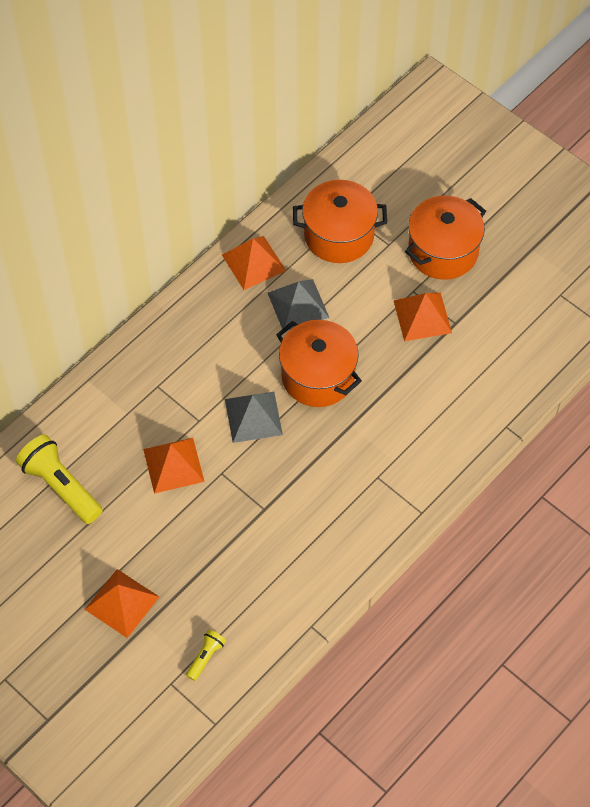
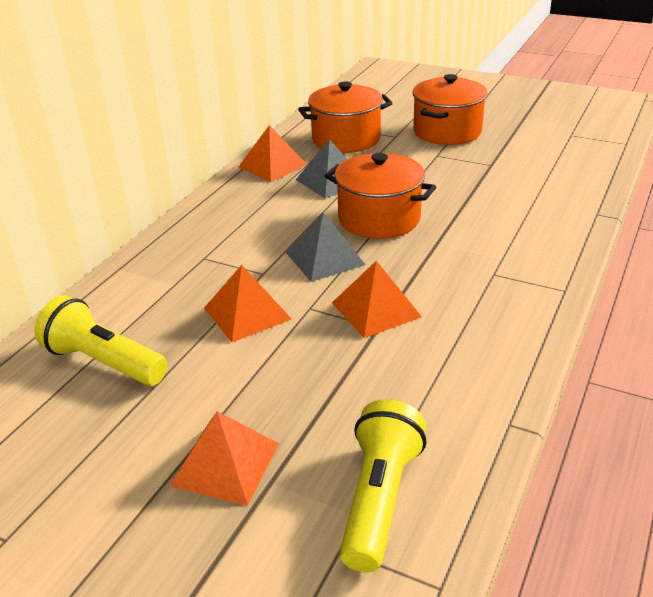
camera: 15 degrees left, 25 degrees down
yellow flashlight [186,630,226,681] -> yellow flashlight [340,399,427,573], size x2.02
orange pyramid [393,293,452,341] -> orange pyramid moved to [332,261,422,338]

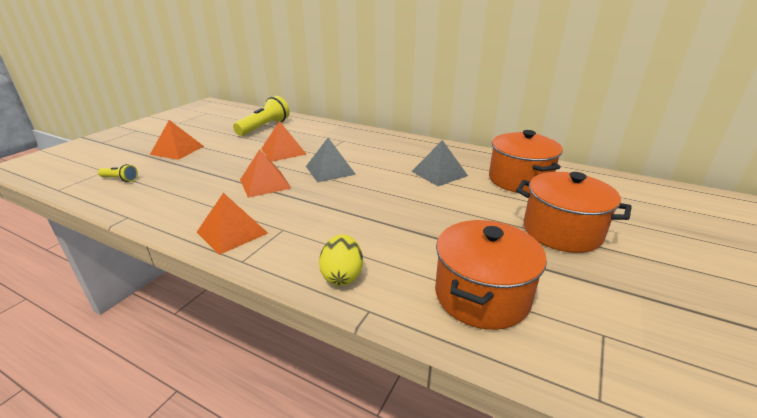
camera: 90 degrees right, 5 degrees down
orange pyramid [238,125,307,182] -> orange pyramid moved to [197,193,268,255]
orange pot [325,153,436,239] -> orange pot moved to [435,220,547,330]
yellow flashlight [340,399,427,573] -> yellow flashlight [98,164,138,182], size x0.49
none -> yellow egg [319,234,363,286]

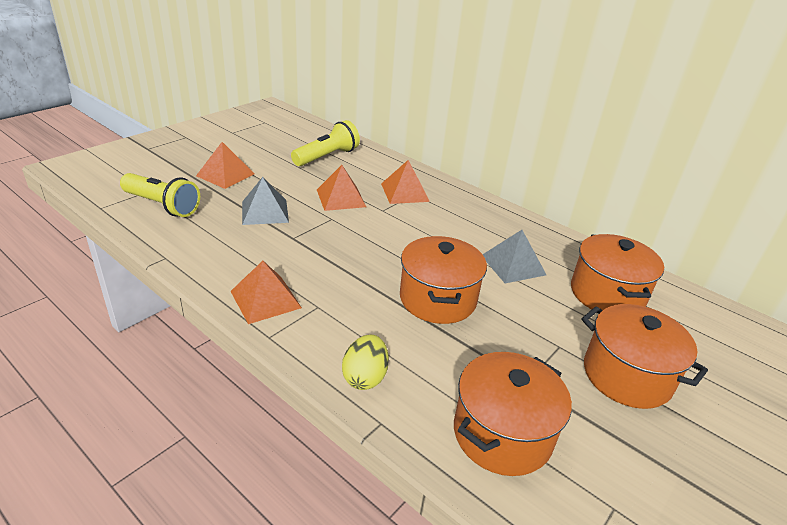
camera: 10 degrees right, 5 degrees up
yellow flashlight [98,164,138,182] -> yellow flashlight [120,173,200,217], size x2.02
orange pyramid [240,149,291,198] -> orange pyramid moved to [381,160,430,204]
grey pyramid [306,138,356,182] -> grey pyramid moved to [242,177,289,225]
none -> orange pot [400,236,487,324]

